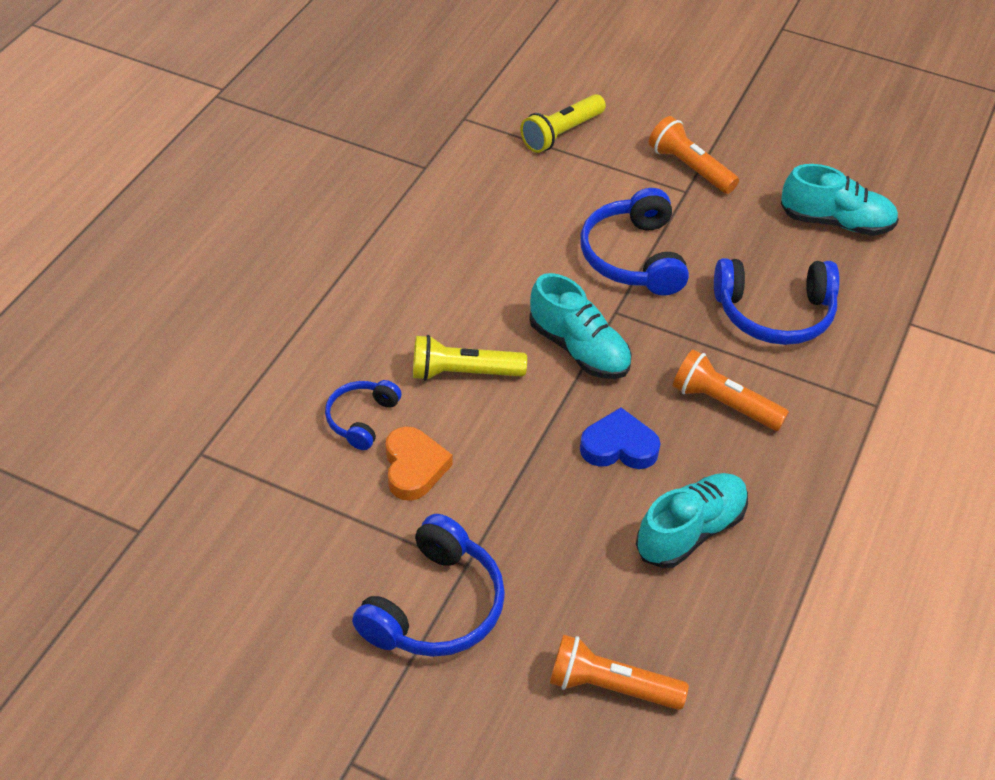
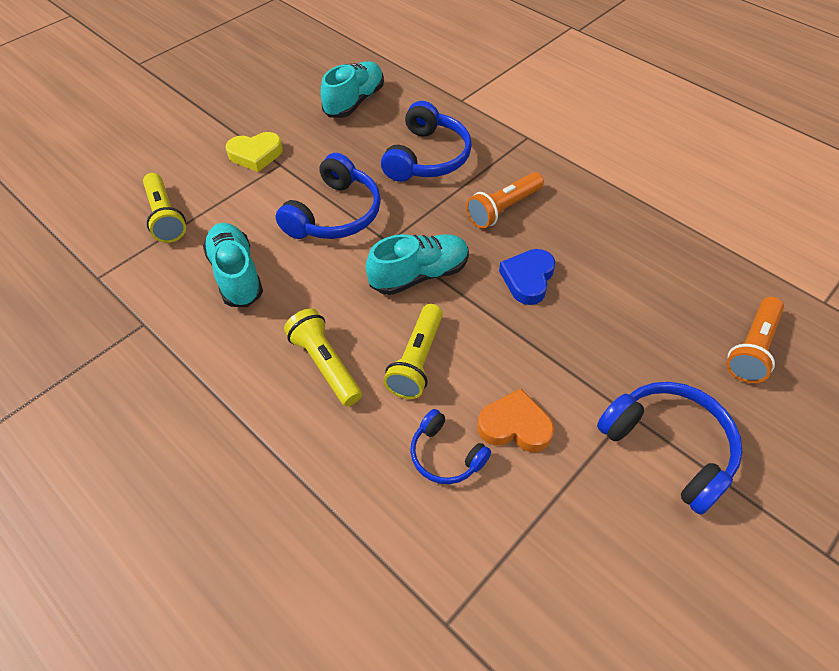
camera: 70 degrees left, 5 degrees up
blue headphones [581,188,689,296] -> blue headphones turned 75 degrees counterclockwise [275,153,381,239]
turquoise shoe [636,473,748,568] -> turquoise shoe moved to [203,223,263,307]
orange flashlight [649,116,739,194] -> yellow heart [226,132,283,172]
none -> yellow flashlight [284,308,362,406]

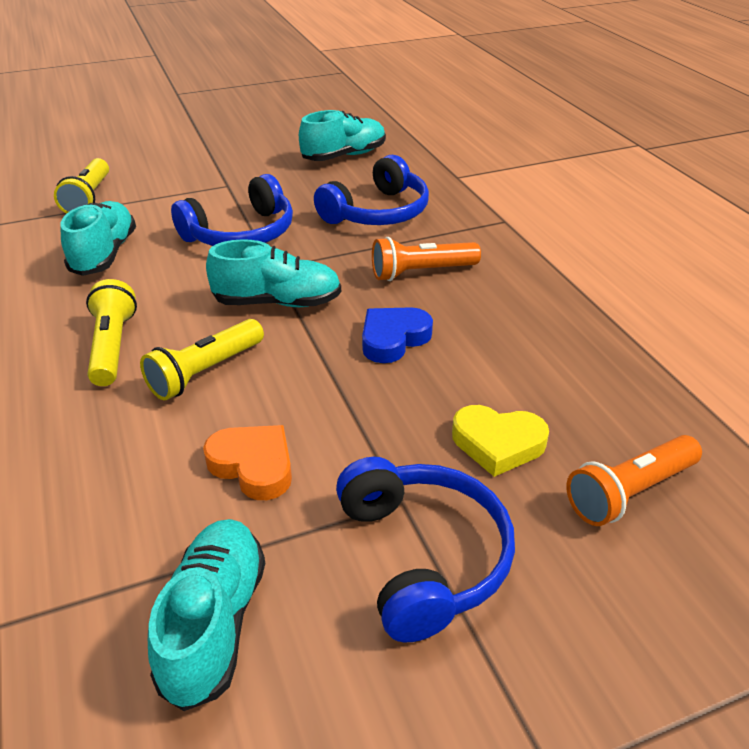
camera: 25 degrees right, 15 degrees down
yellow heart [226,132,283,172] -> yellow heart moved to [452,405,549,477]
blue headphones [410,409,491,484] -> none
none -> turquoise shoe [148,519,265,711]

